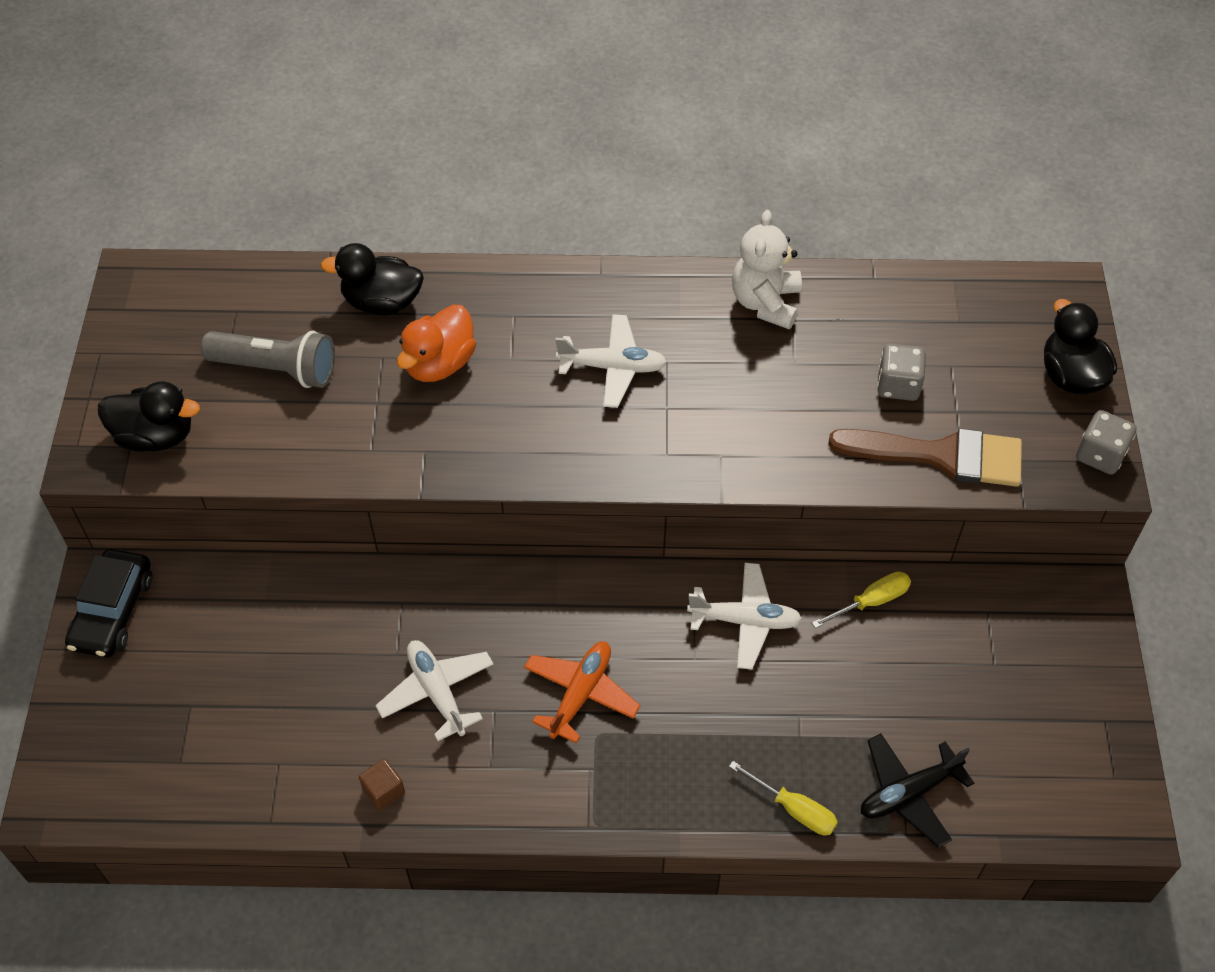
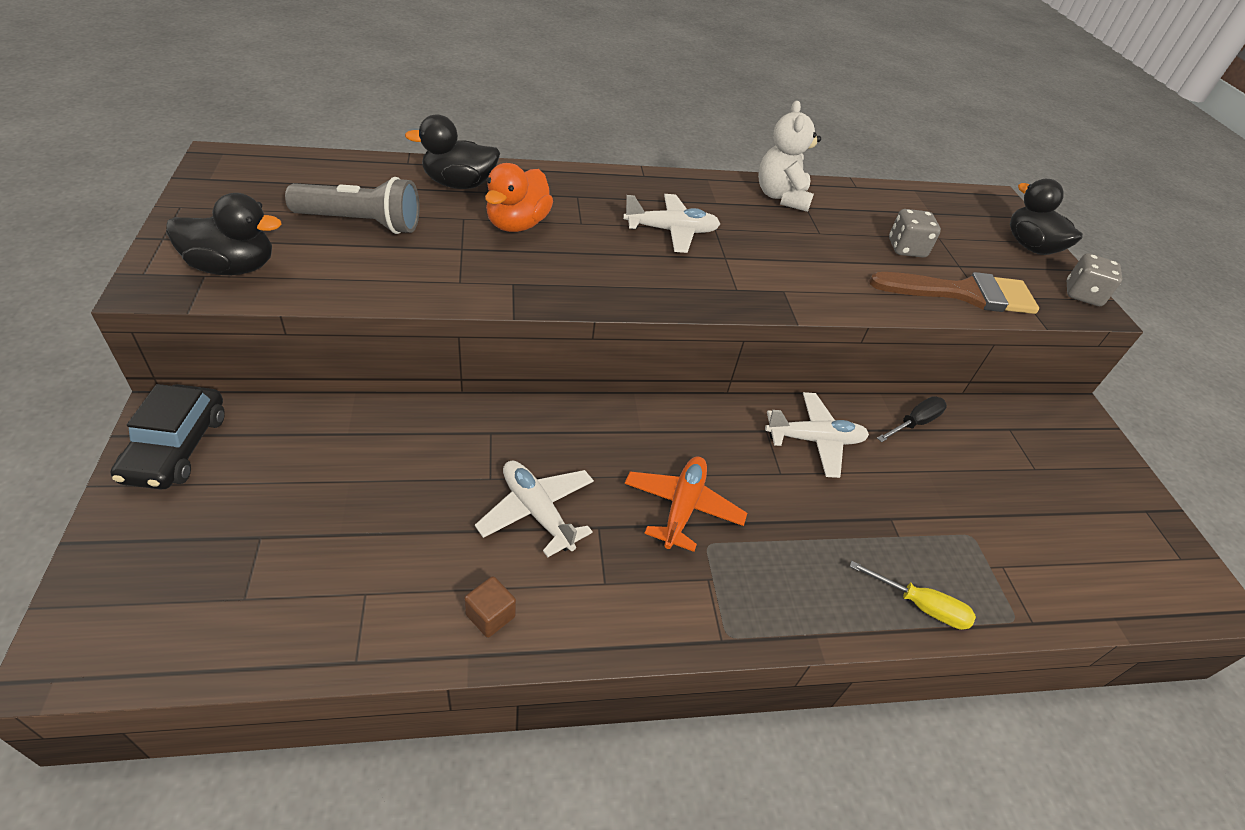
camera: 15 degrees left, 10 degrees down
yellow screwdriver [812,572,911,628] -> black screwdriver [877,396,947,442]
black plane [861,734,974,848] -> none

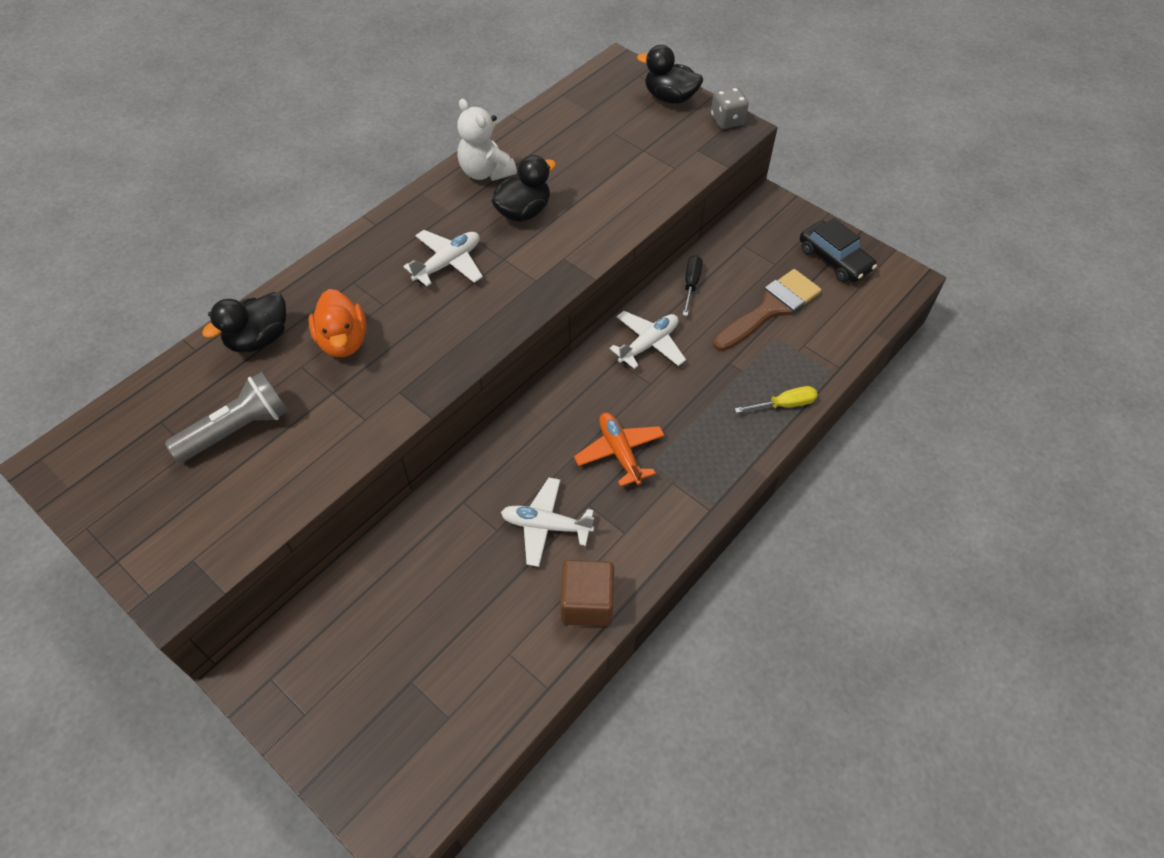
camera: 35 degrees left, 10 degrees up
black car [110,384,225,489] -> black car moved to [800,218,877,282]
black duck [166,193,281,275] -> black duck moved to [491,155,556,222]
brown cube [464,576,516,638] -> brown cube [560,560,614,627], size x1.87
brown brush [869,272,1039,314] -> brown brush moved to [713,269,822,351]
grey dice [889,209,941,258] -> none

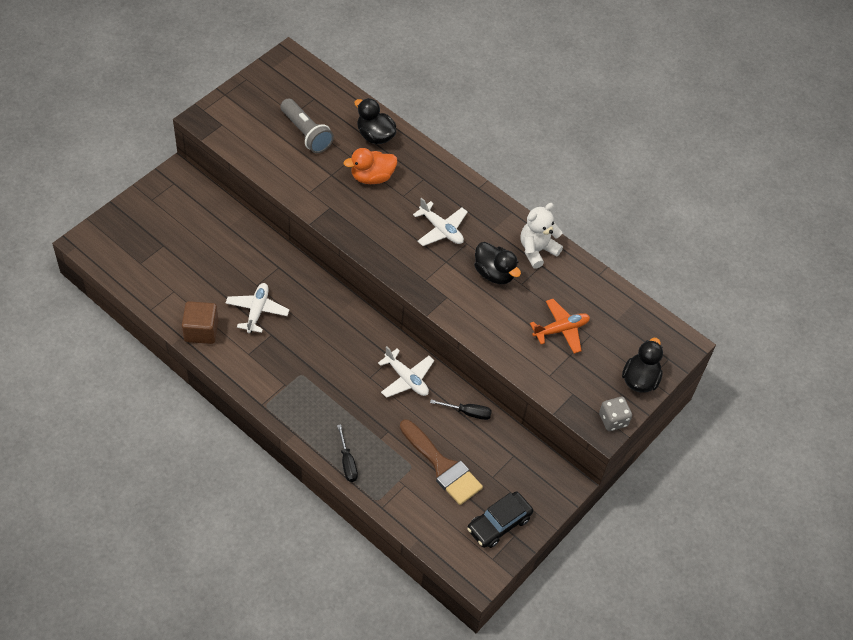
camera: 85 degrees right, 0 degrees up
orange plane [574,413,665,487] -> orange plane moved to [530,299,590,354]
yellow screwdriver [735,386,818,413] -> black screwdriver [337,424,358,482]

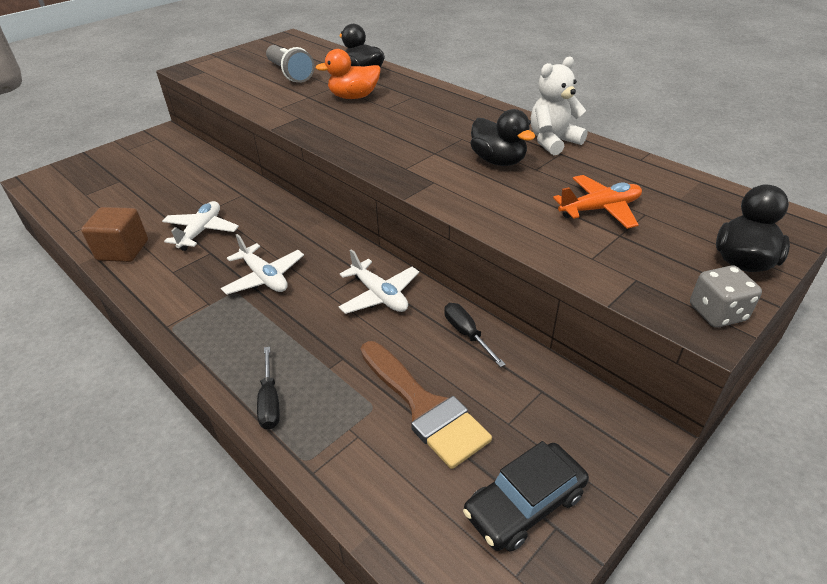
camera: 10 degrees right, 15 degrees down
white plane [413,197,467,246] -> white plane moved to [221,234,304,295]
black screwdriver [430,400,492,420] -> black screwdriver turned 135 degrees counterclockwise [444,303,505,367]

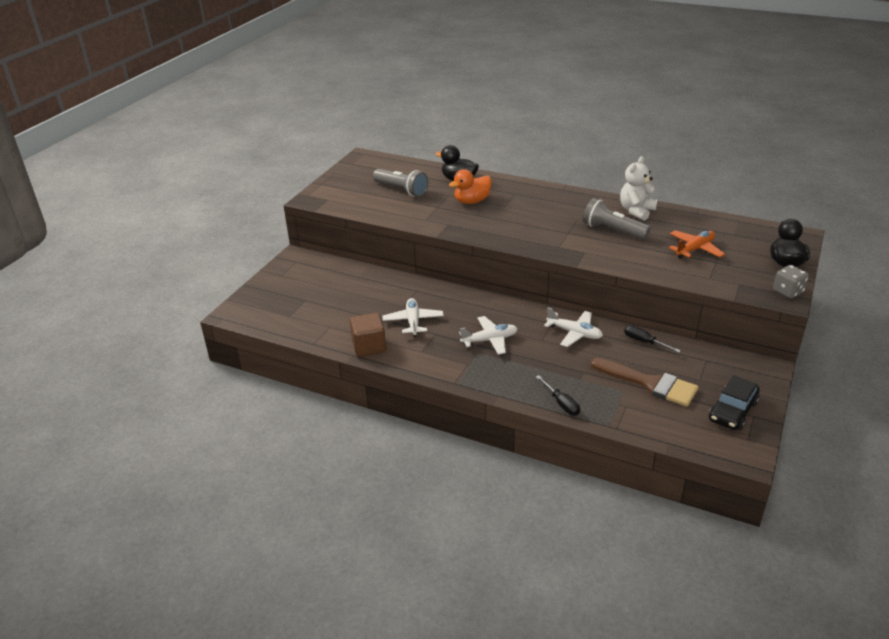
camera: 20 degrees left, 5 degrees down
white plane [221,234,304,295] -> white plane turned 45 degrees counterclockwise [459,316,518,355]
black duck [471,109,535,166] -> grey flashlight [583,198,651,240]

